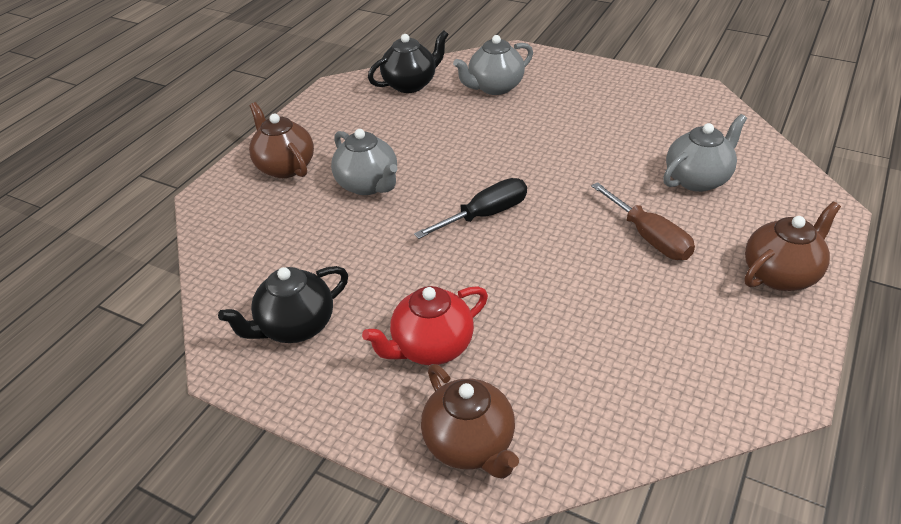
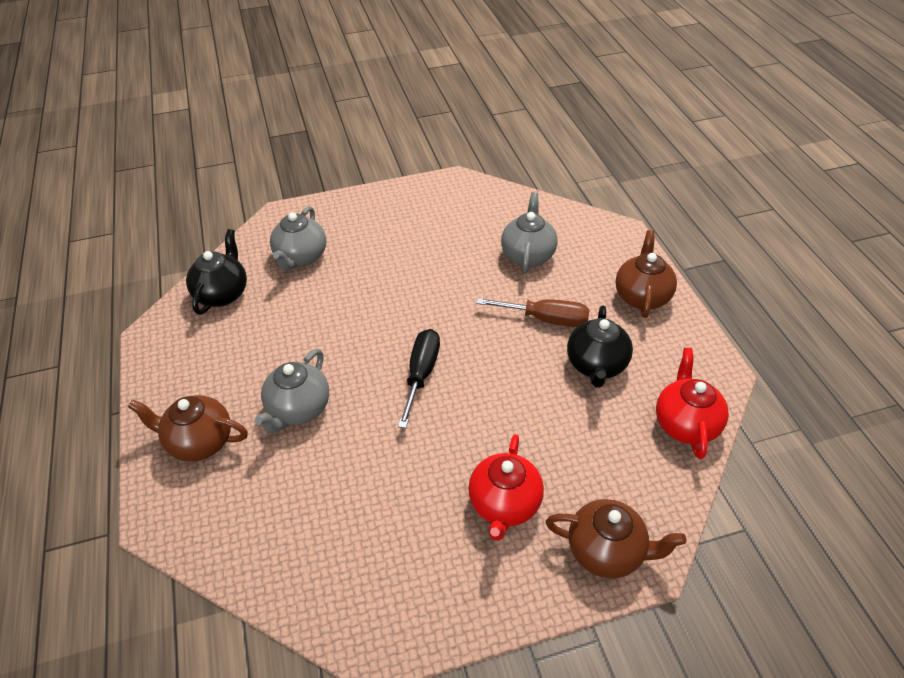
camera: 45 degrees left, 5 degrees up
black teapot [218,266,348,343] -> black teapot moved to [567,306,633,388]
grey teapot [331,129,398,195] -> grey teapot turned 105 degrees clockwise [255,349,329,433]
none -> red teapot [656,348,729,459]

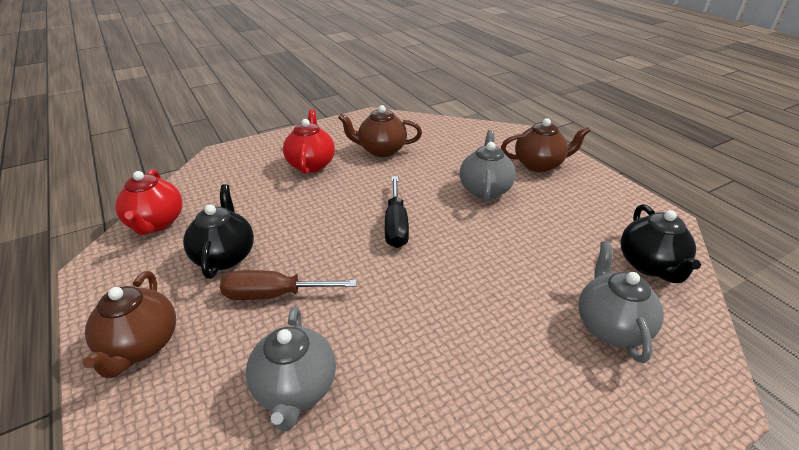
camera: 165 degrees right, 10 degrees down
brown teapot [546,499,686,579] -> brown teapot moved to [338,105,422,157]

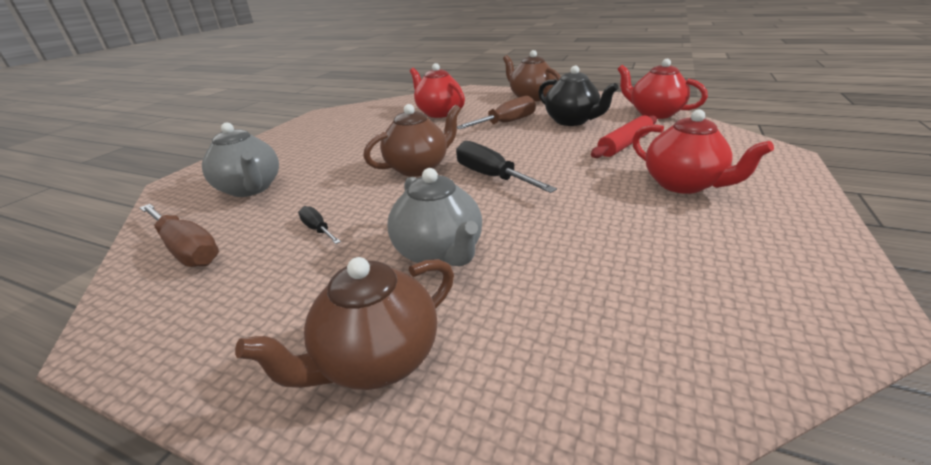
camera: 145 degrees right, 5 degrees down
grey teapot [246,307,336,432] -> red teapot [410,63,465,118]
brown teapot [338,105,422,157] -> brown teapot moved to [363,104,461,177]
black teapot [621,204,701,283] -> brown screwdriver [140,204,219,267]
none -> black screwdriver [298,206,341,244]
none -> red rolling pin [591,115,657,158]

